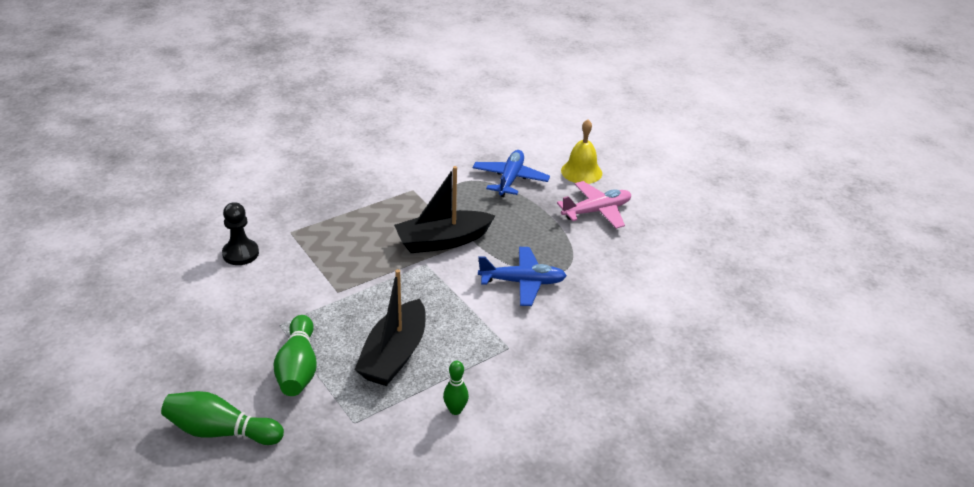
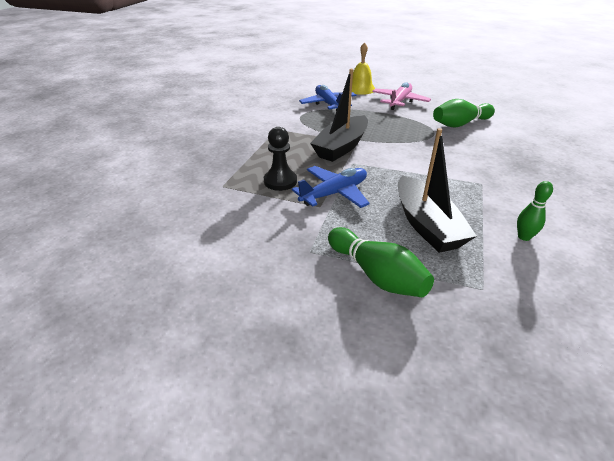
camera: 35 degrees left, 0 degrees up
green bowling pin [161,391,284,445] -> green bowling pin moved to [433,99,495,128]
black pawn [222,202,259,265] -> black pawn moved to [264,127,297,191]
blue plane [478,247,567,306] -> blue plane moved to [292,166,370,208]

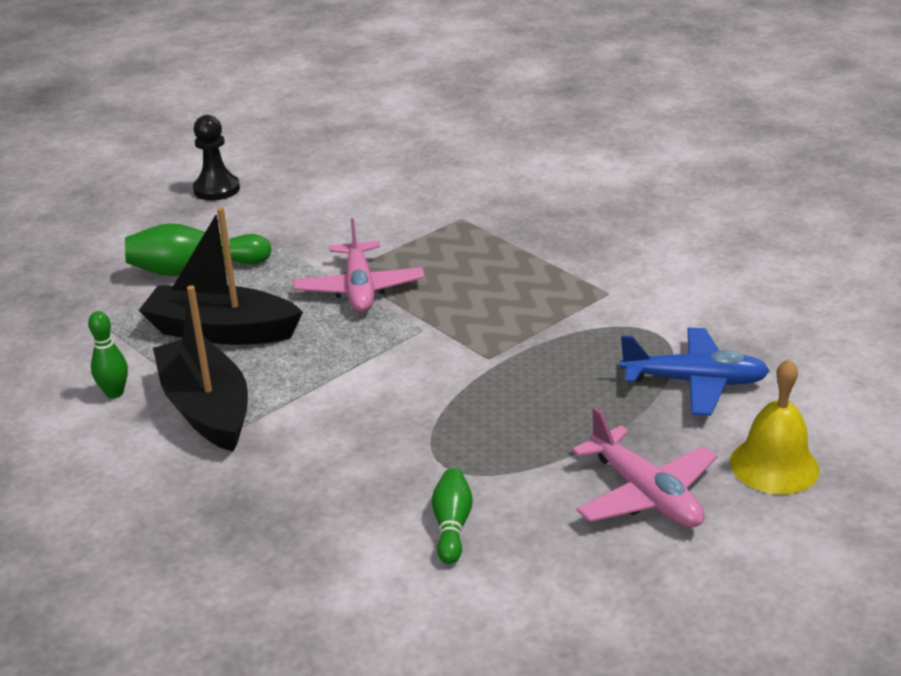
camera: 120 degrees right, 5 degrees down
black pawn [264,127,297,191] -> black pawn moved to [193,115,240,200]
blue plane [292,166,370,208] -> pink plane [293,218,425,313]
black boat [310,69,368,162] -> black boat moved to [153,285,248,452]
green bowling pin [433,99,495,128] -> green bowling pin [432,468,473,564], size x0.58

